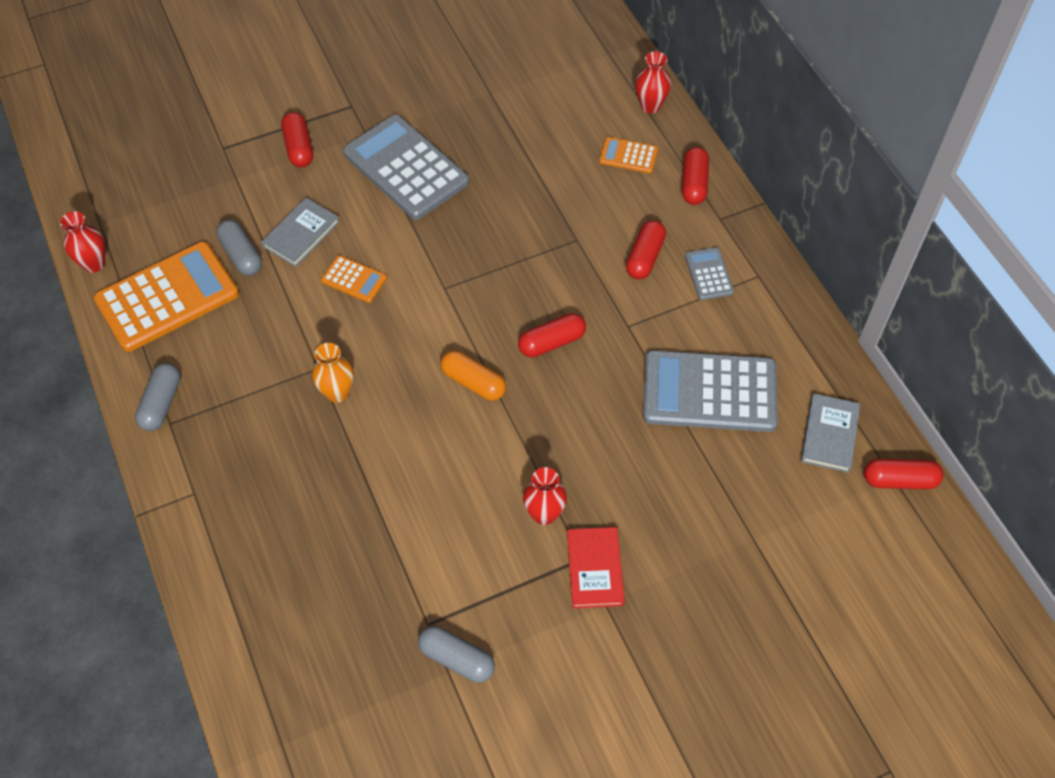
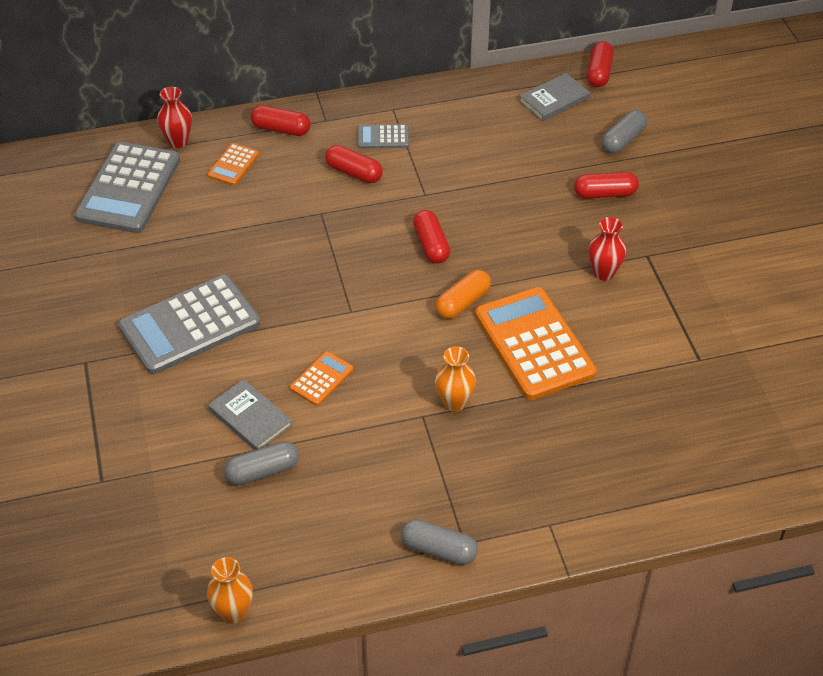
camera: 80 degrees left, 10 degrees down
red vase [60,211,105,273] -> orange vase [207,557,253,624]
orange calculator [93,241,239,352] -> orange calculator moved to [475,287,597,400]
red capsule [281,112,313,167] -> red capsule moved to [574,172,639,199]
grey capsule [418,626,495,683] -> grey capsule moved to [602,110,647,154]
red book [567,527,625,608] -> none
grey calculator [643,350,778,432] -> grey calculator moved to [74,142,180,233]
grey book [801,394,860,473] -> grey book turned 60 degrees counterclockwise [519,73,590,121]

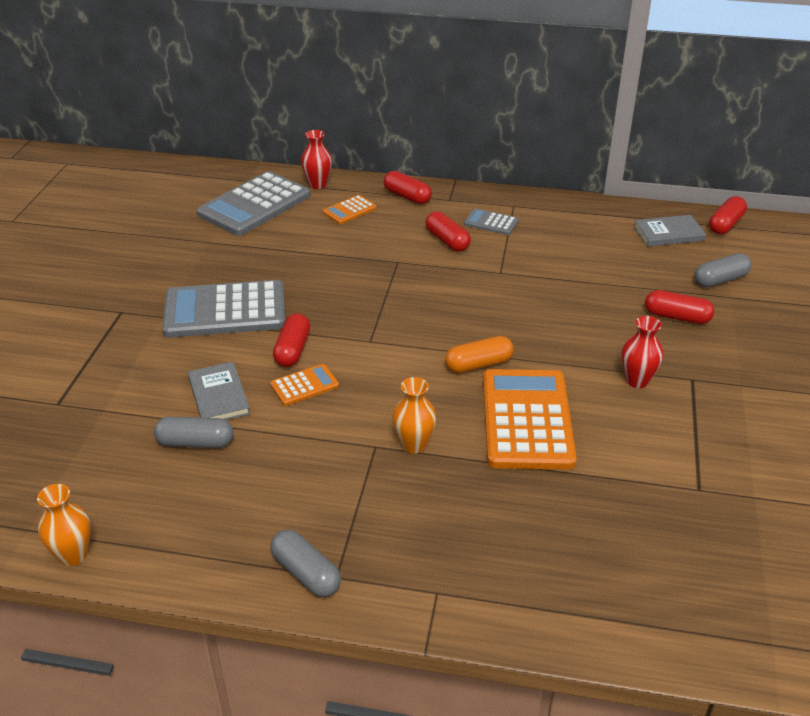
camera: 25 degrees right, 10 degrees down
red capsule [413,210,450,264] -> red capsule moved to [273,313,310,367]

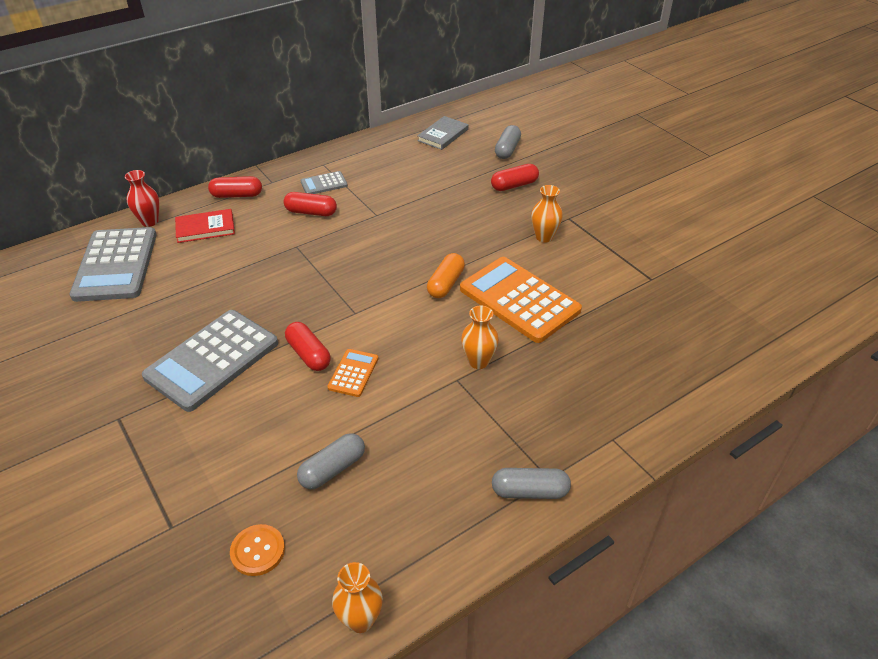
camera: 45 degrees left, 5 degrees up
grey book [188,362,251,420] -> none
orange calculator [323,195,377,224] -> red book [175,209,235,243]
red vase [622,316,663,388] -> orange vase [531,185,563,243]
red capsule [709,196,747,234] -> none
none -> orange button [230,524,285,576]

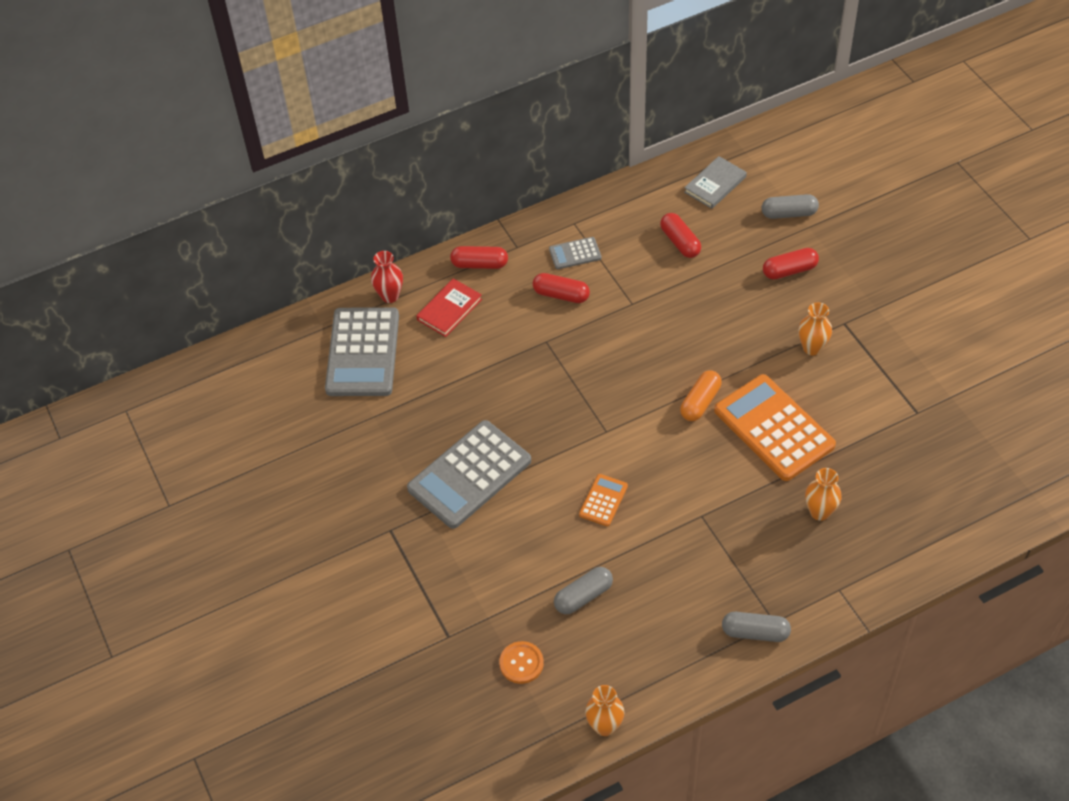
camera: 10 degrees right, 10 degrees up
red book [175,209,235,243] -> red book turned 45 degrees counterclockwise [416,278,482,337]
red capsule [285,322,331,371] -> red capsule moved to [660,213,701,258]
orange vase [461,306,499,369] -> orange vase moved to [805,468,842,521]
grey capsule [495,125,521,159] -> grey capsule turned 60 degrees clockwise [762,194,819,219]

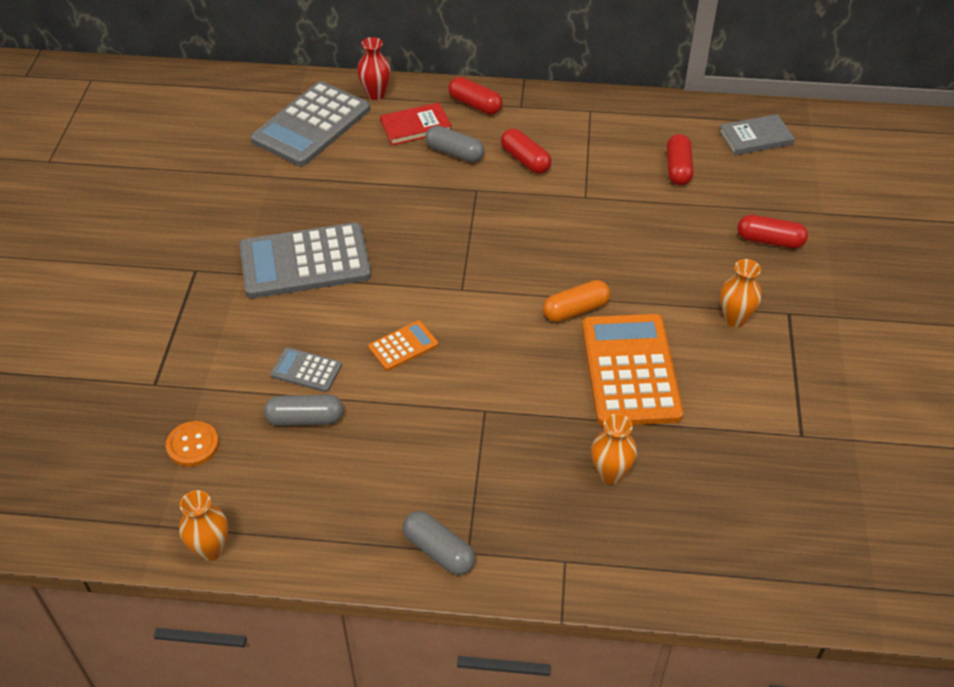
camera: 30 degrees right, 5 degrees down
grey calculator [549,237,601,269] -> grey calculator moved to [270,347,342,392]
grey capsule [762,194,819,219] -> grey capsule moved to [425,125,484,163]

